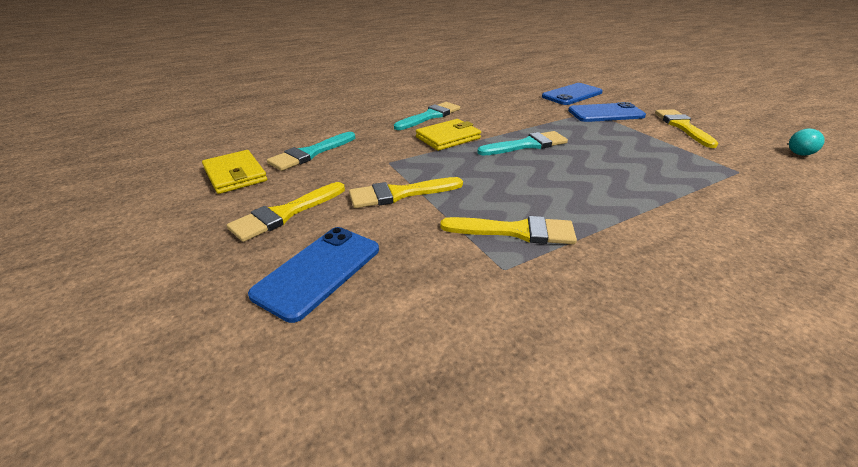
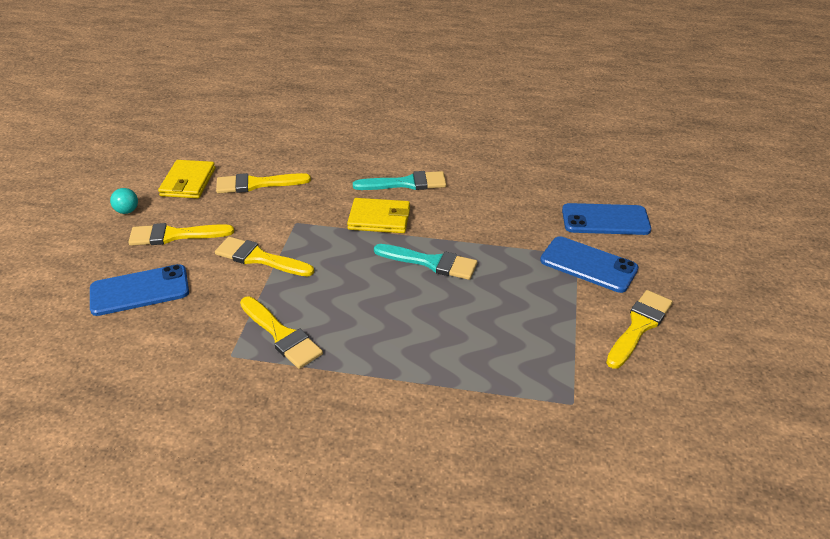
camera: 40 degrees right, 5 degrees up
turquoise brush [267,132,355,171] -> yellow brush [216,173,311,194]
turquoise ball [789,129,824,156] -> turquoise ball moved to [110,188,138,214]

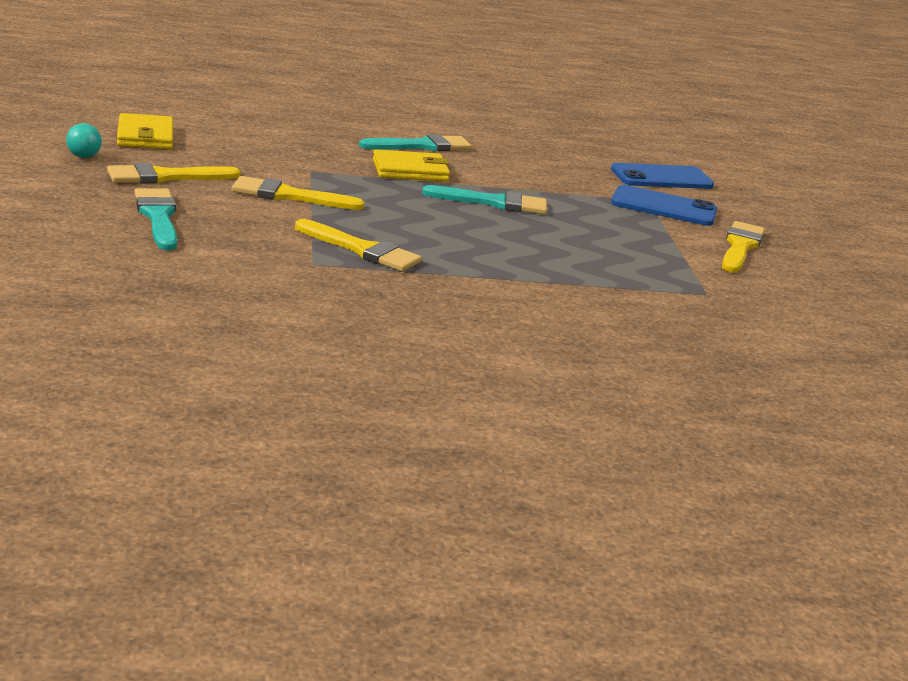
camera: 20 degrees left, 15 degrees down
blue phone [90,264,189,316] -> turquoise brush [134,188,177,250]
yellow brush [216,173,311,194] -> none

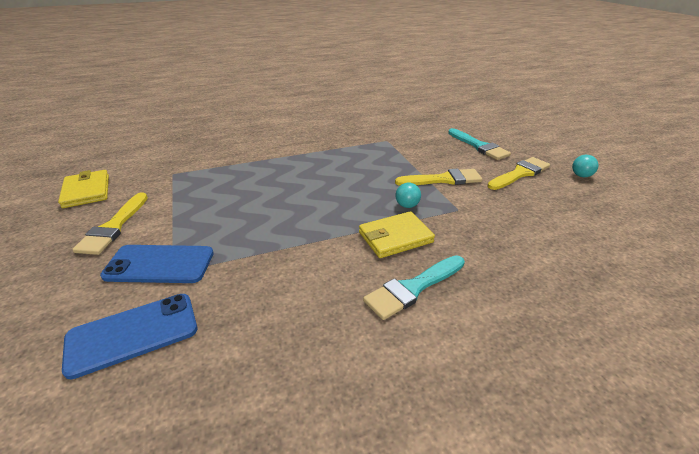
camera: 170 degrees right, 10 degrees up
yellow wallet [117,113,173,149] -> yellow wallet moved to [58,170,109,208]
yellow brush [295,219,422,272] -> none
turquoise brush [422,185,547,214] -> none
none -> turquoise ball [396,183,421,208]

